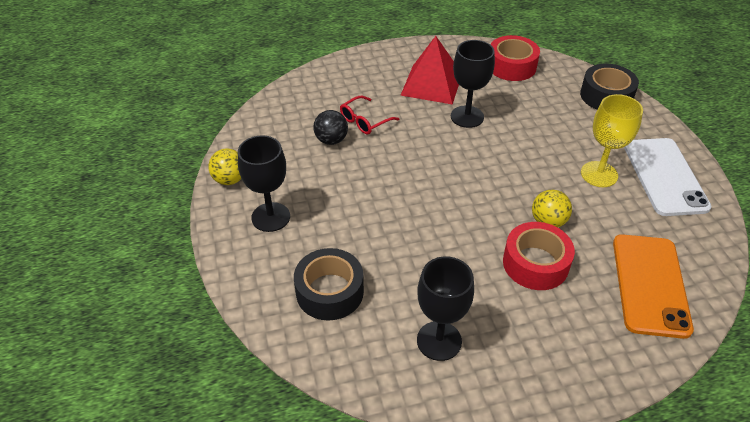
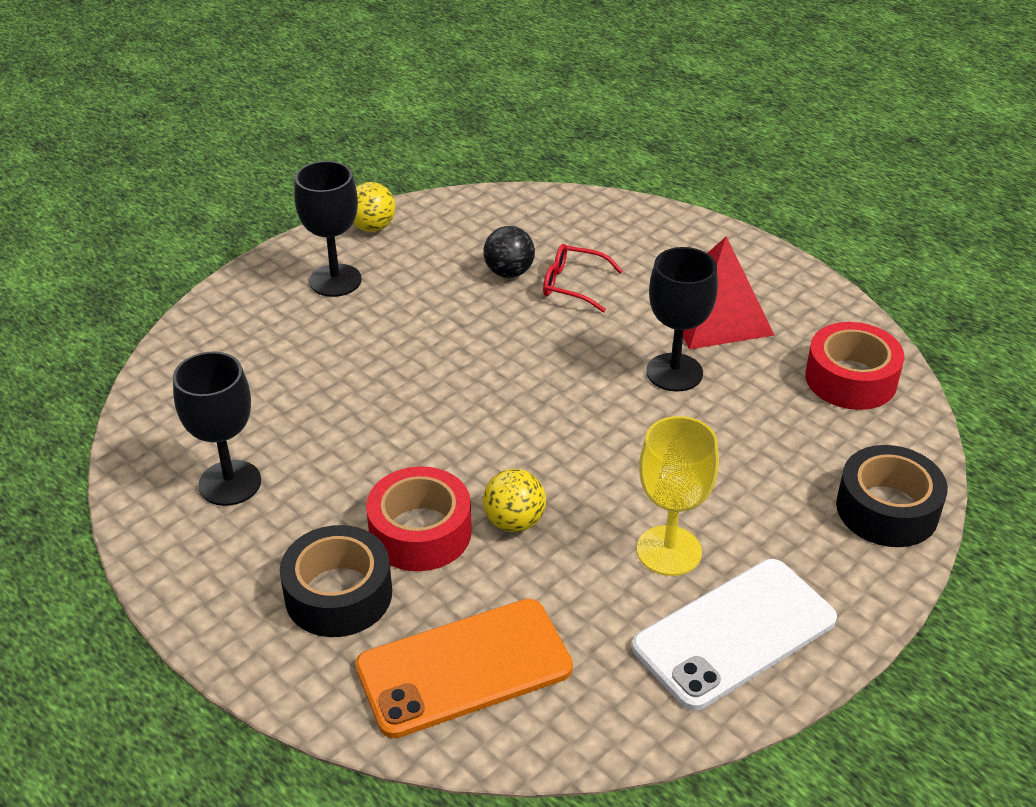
camera: 60 degrees right, 5 degrees down
black tape [294,248,364,321] -> black tape moved to [280,525,392,637]

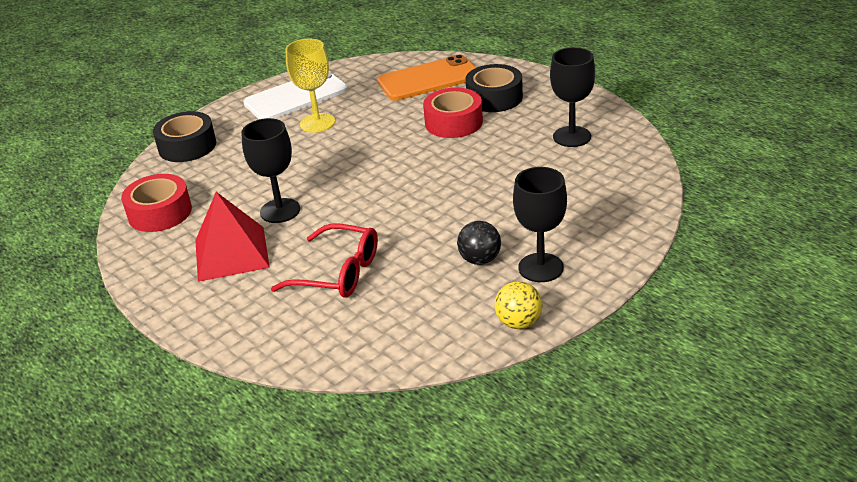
camera: 175 degrees left, 5 degrees down
black ball [483,226,535,278] -> black ball moved to [457,221,501,265]
yellow ball [483,469,546,532] -> none
red glasses [543,244,623,313] -> red glasses [271,224,378,298], size x1.51

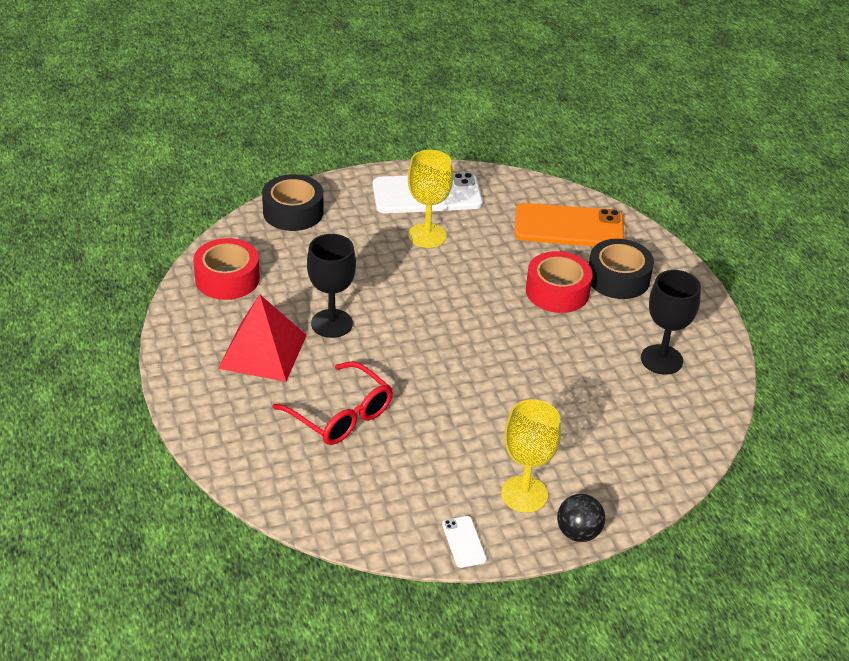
camera: 20 degrees right, 5 degrees up
black ball [457,221,501,265] -> black ball moved to [557,494,605,542]
yellow ball [494,281,542,329] -> white phone [442,516,487,568]
black goblet [513,167,567,282] -> yellow goblet [501,399,561,513]

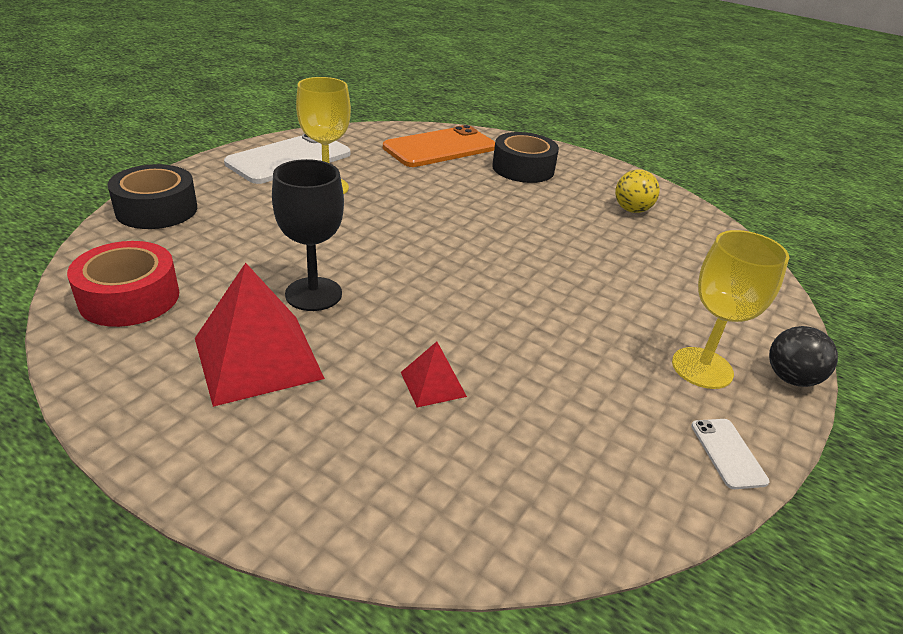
camera: 40 degrees left, 5 degrees down
red glasses [272,361,393,445] -> red pyramid [401,341,467,408]
white phone [442,516,487,568] -> white phone turned 45 degrees clockwise [691,419,769,489]
red tape [526,251,593,313] -> none
black goblet [641,270,701,375] -> yellow ball [615,169,660,213]

